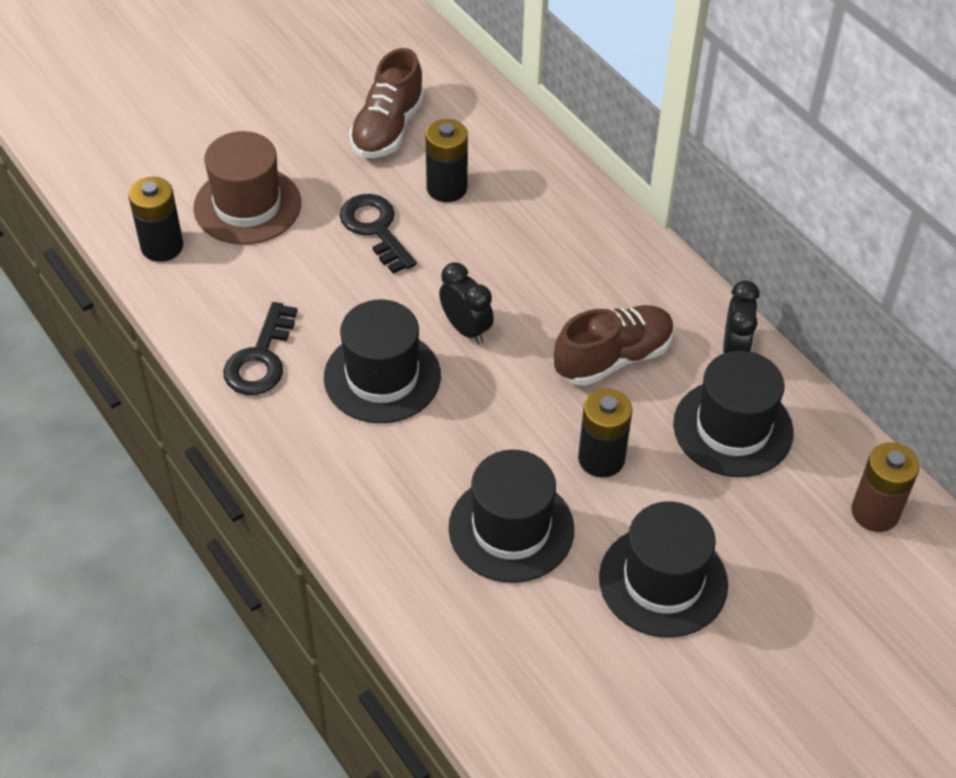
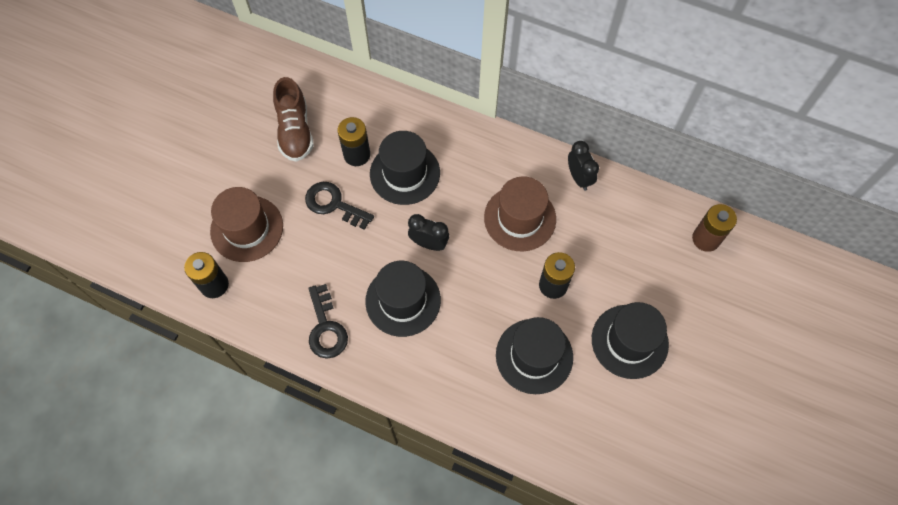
camera: 30 degrees left, 15 degrees up
brown shoe [554,305,674,386] -> brown hat [484,176,556,251]
black hat [673,351,794,477] -> black hat moved to [370,131,440,205]

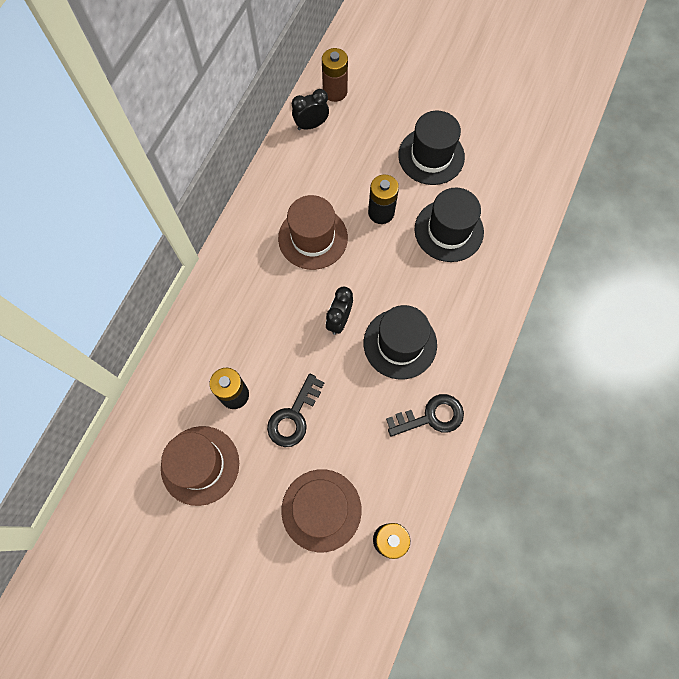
camera: 90 degrees left, 5 degrees up
brown shoe [273,77,314,162] -> brown hat [161,426,239,506]
black hat [370,131,440,205] -> none
black clock [568,141,599,191] -> black clock moved to [292,89,329,130]

